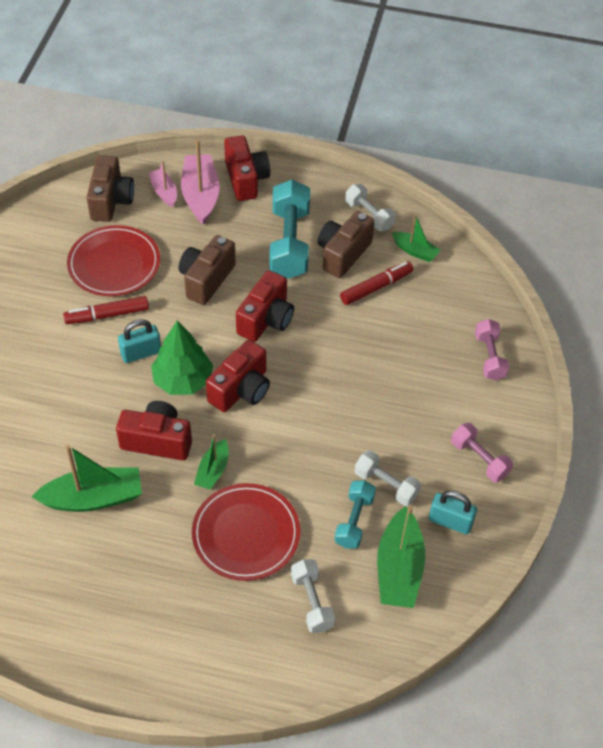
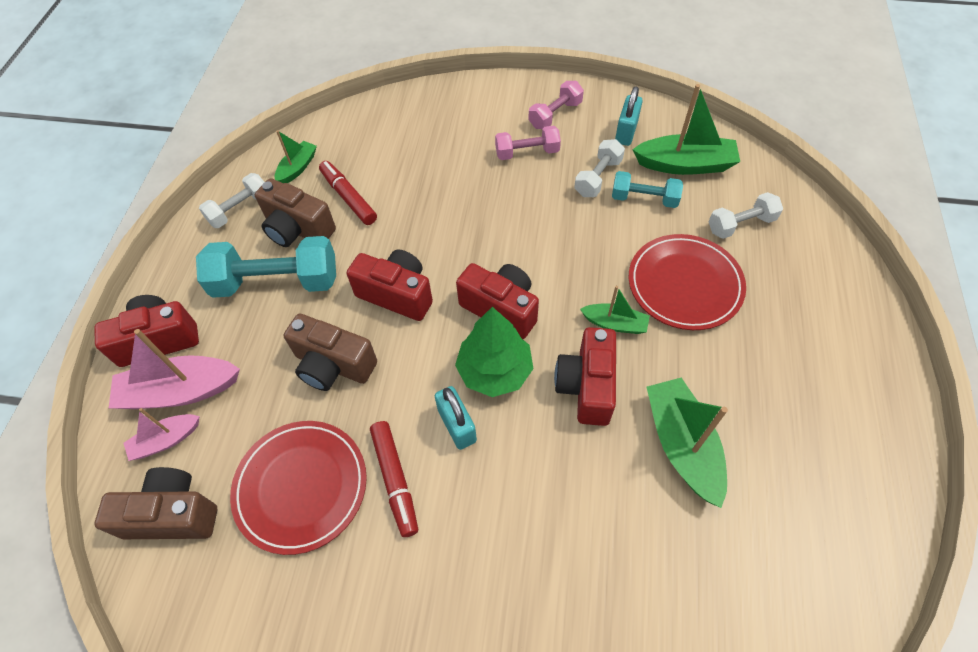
camera: 90 degrees left, 5 degrees up
pink dumbbell [475,319,509,381] -> pink dumbbell moved to [495,126,561,160]

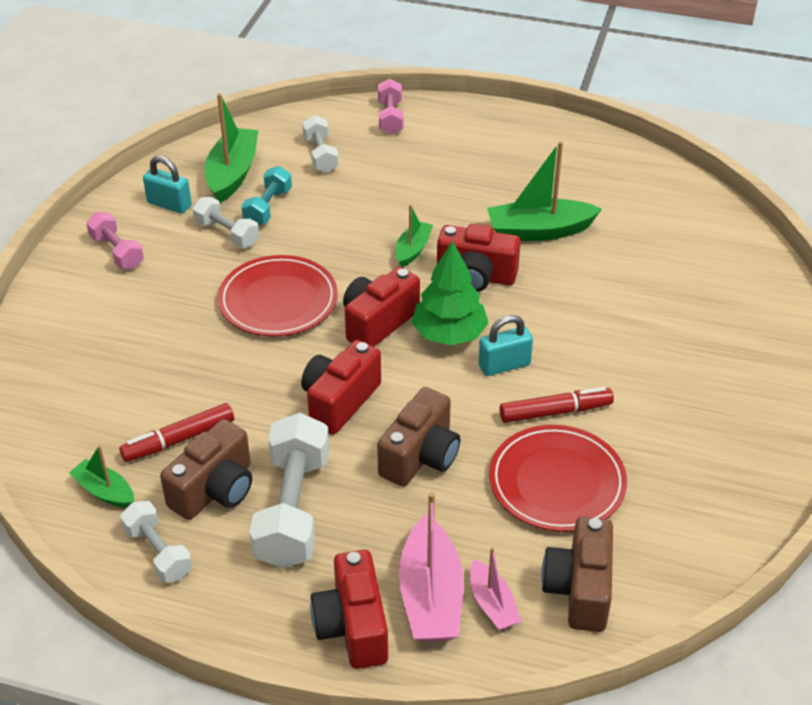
camera: 85 degrees left, 15 degrees down
turquoise dumbbell [196,236,336,298] -> white dumbbell [249,413,329,568]
pink dumbbell [495,126,561,160] -> pink dumbbell moved to [378,79,403,135]
red plate [629,234,746,330] -> red plate moved to [218,255,338,336]

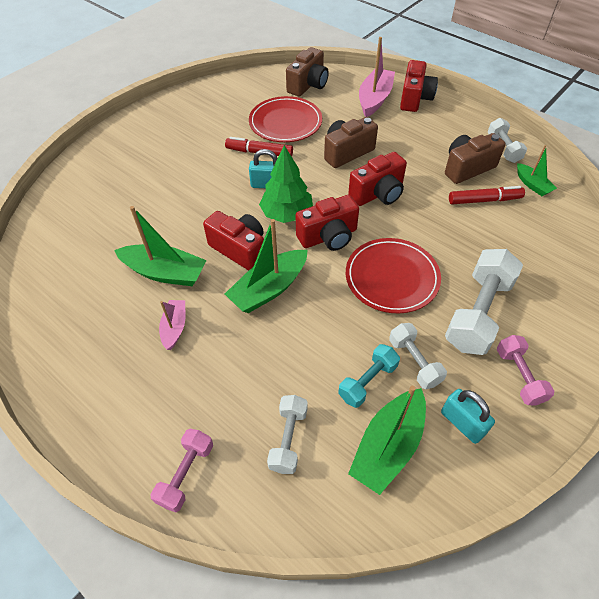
camera: 155 degrees left, 10 degrees up
white dumbbell [249,413,329,568] -> white dumbbell moved to [445,249,523,355]
green boat [396,204,433,267] -> green boat [225,219,307,313], size x1.75
pink boat [470,547,522,630] -> pink boat moved to [159,300,185,350]

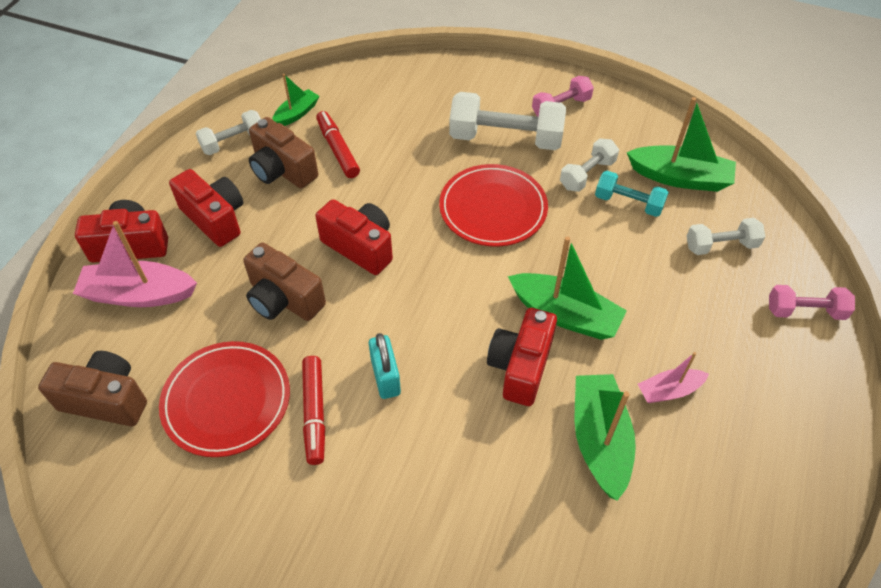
camera: 110 degrees left, 0 degrees up
green tree [259,145,313,223] -> none
red camera [296,195,359,251] -> red camera moved to [169,169,243,247]
turquoise padlock [441,389,495,444] -> none

